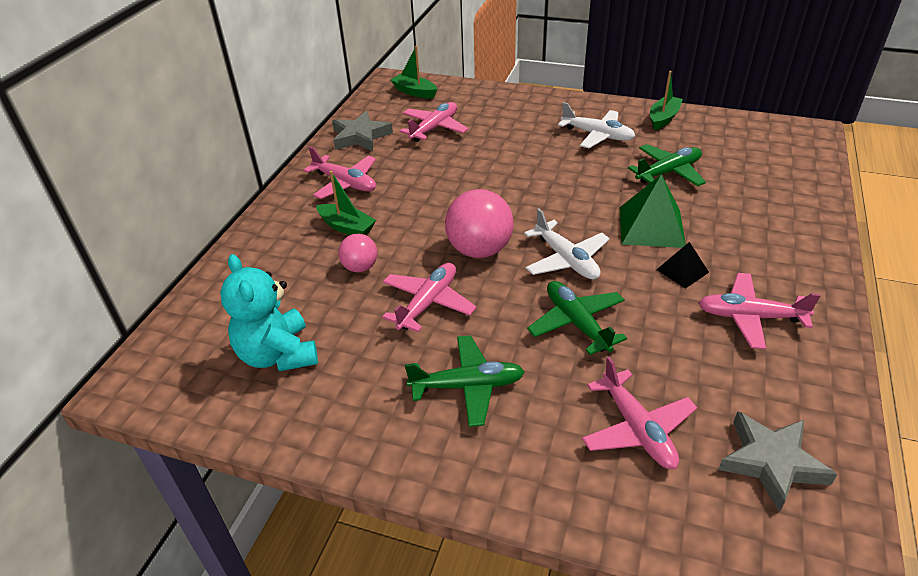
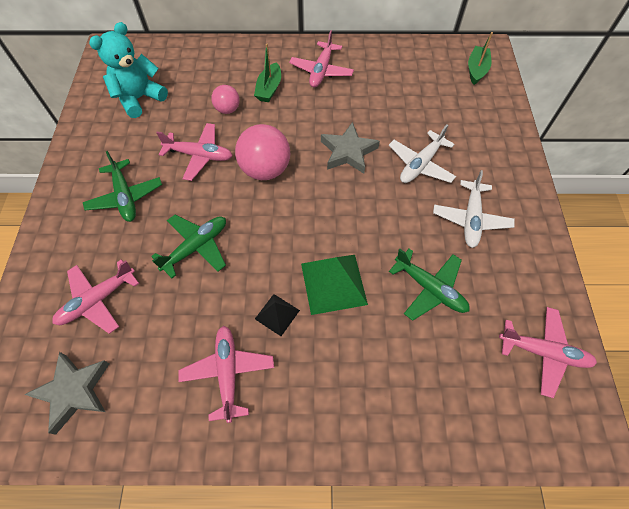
camera: 70 degrees right, 20 degrees up
grey star [332,111,393,151] -> grey star moved to [321,122,380,174]
pink plane [400,102,468,142] -> pink plane moved to [499,307,597,398]
white plane [524,208,610,280] -> white plane moved to [389,124,456,183]
green boat [650,71,683,130] -> none

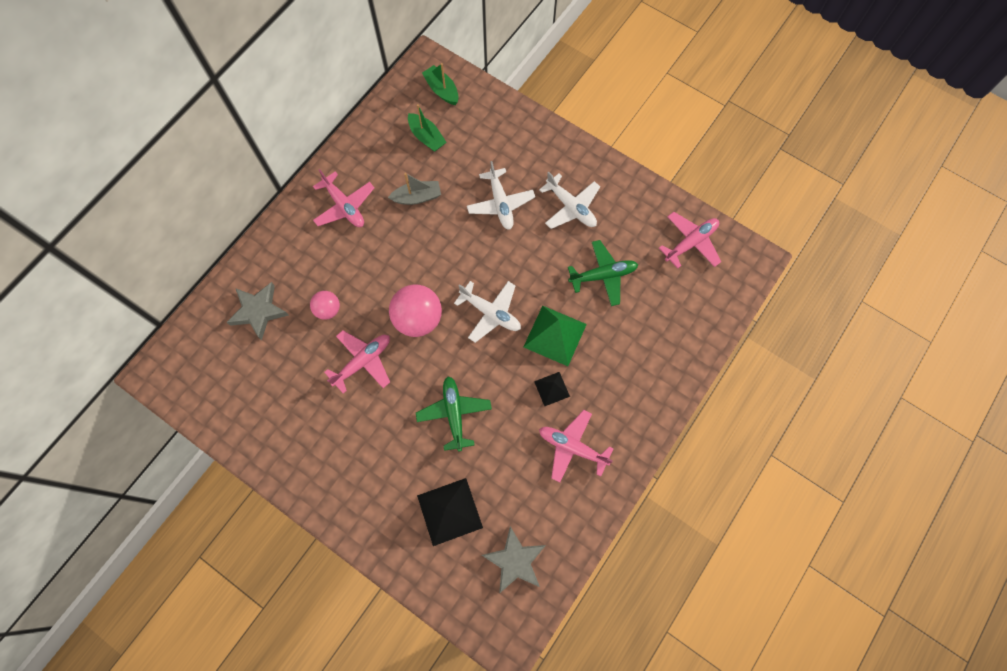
camera: 55 degrees left, 10 degrees up
pink plane [52,259,139,334] -> black pyramid [417,478,483,546]
green plane [83,151,162,222] -> none
turquoise teddy bear [89,22,168,118] -> none
green boat [254,44,281,102] -> green boat moved to [408,104,446,152]
grey star [321,122,380,174] -> grey star moved to [227,282,289,340]
none -> grey boat [388,173,441,205]
none -> white plane [454,281,521,343]

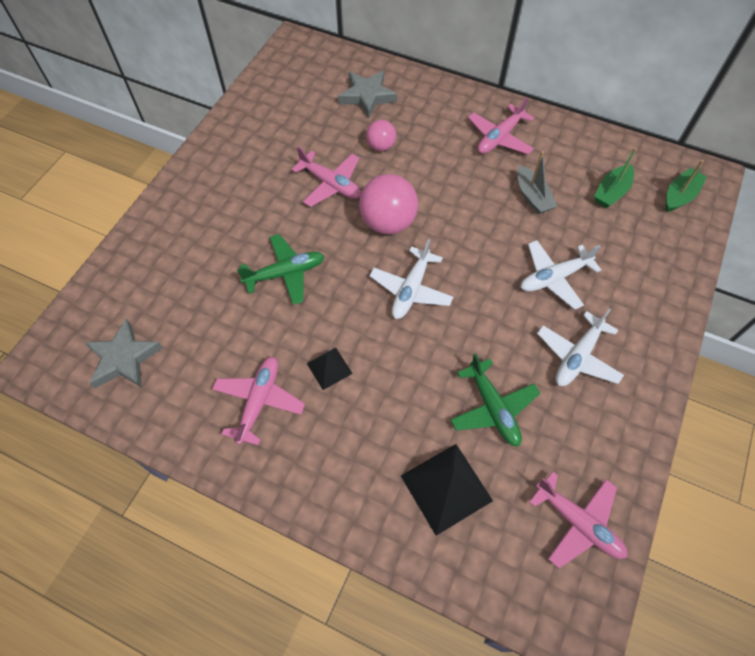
camera: 80 degrees right, 10 degrees down
black pyramid [417,478,483,546] -> black pyramid moved to [401,444,493,536]
green pyramid [524,306,587,366] -> none

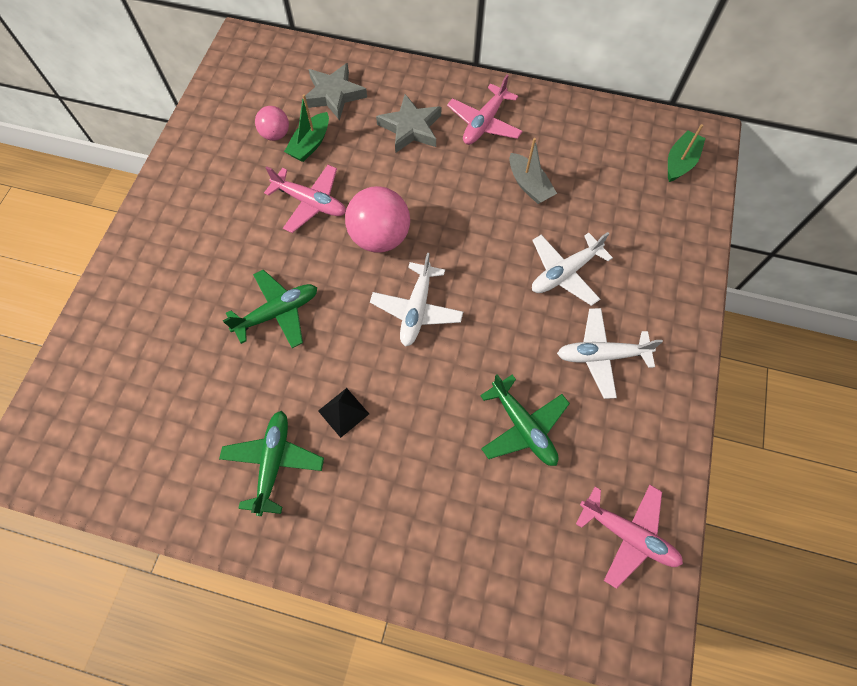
camera: 10 degrees left, 5 degrees up
grey star [85,319,163,388] -> grey star moved to [376,94,441,153]
pink plane [212,357,305,445] -> green plane [219,411,324,516]
pink ball [366,120,396,151] -> pink ball moved to [255,106,289,141]
black pyramid [401,444,493,536] -> none
white plane [537,308,624,386] -> white plane turned 60 degrees clockwise [557,308,663,399]
green boat [594,148,637,208] -> green boat moved to [284,94,329,162]

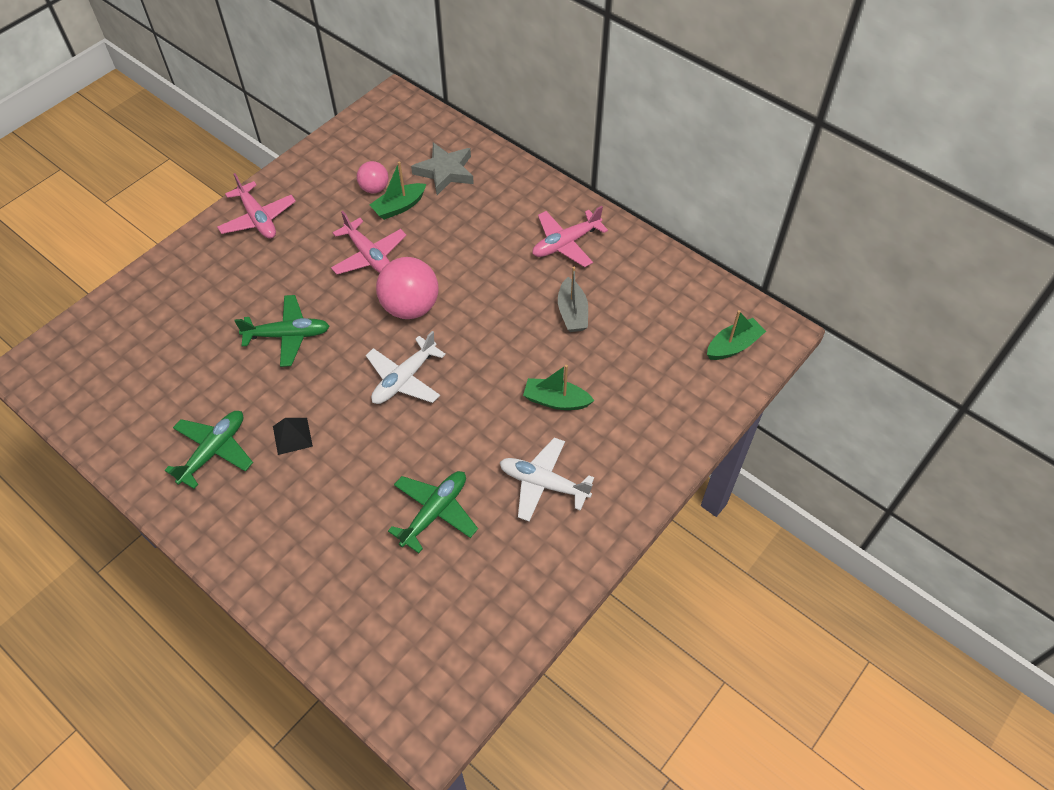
camera: 25 degrees right, 10 degrees down
grey star [376,94,441,153] -> none
green plane [480,374,570,466] -> green plane turned 135 degrees counterclockwise [388,471,478,553]
white plane [532,232,613,306] -> green boat [523,365,594,410]
pink plane [576,485,683,589] -> pink plane moved to [217,173,296,239]

